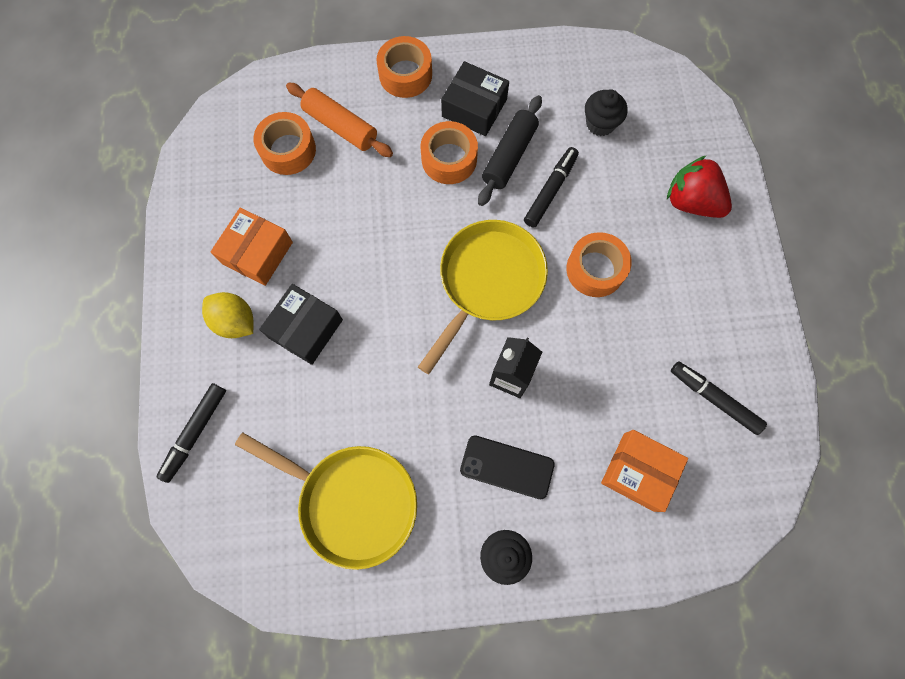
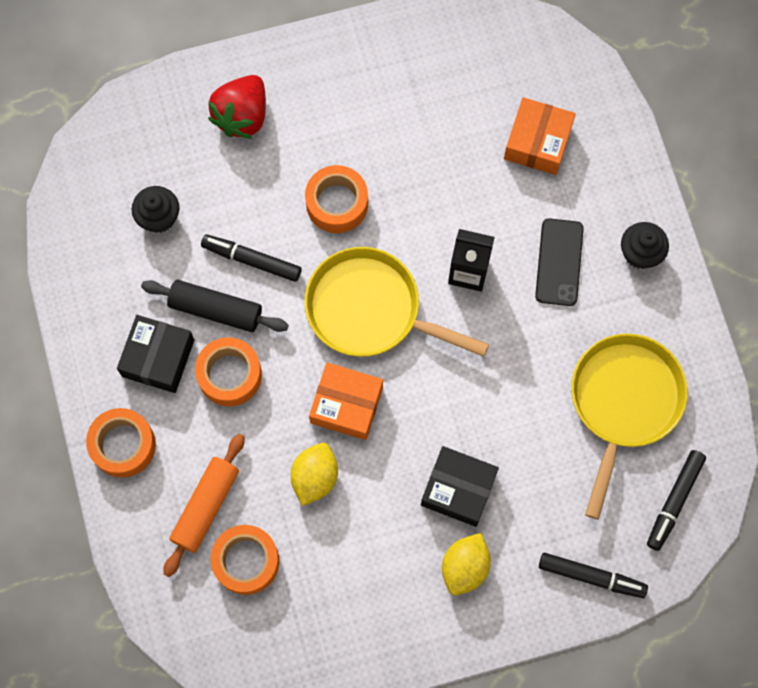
camera: 100 degrees left, 0 degrees up
orange box [211,208,293,286] -> orange box moved to [309,362,383,440]
black marker [671,362,767,435] -> black marker moved to [647,450,706,551]
none -> yellow lemon [291,443,338,506]

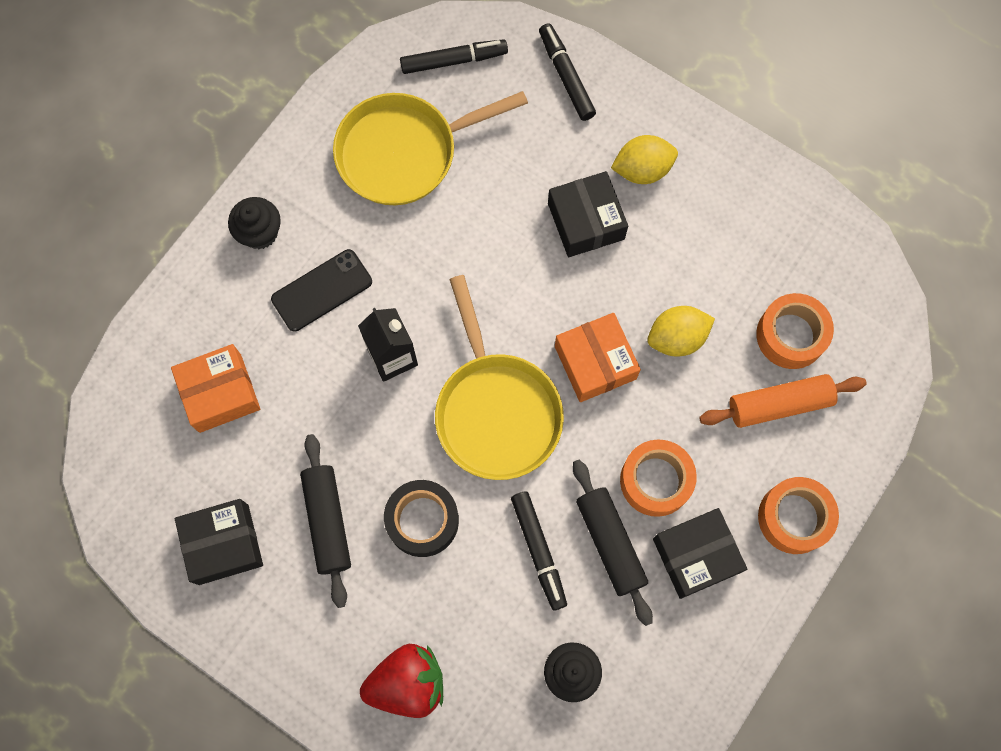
camera: 130 degrees left, 0 degrees up
orange tape [305,165,368,233] -> black tape [384,480,459,557]
none -> black box [175,499,263,585]
none -> black rolling pin [300,434,351,608]

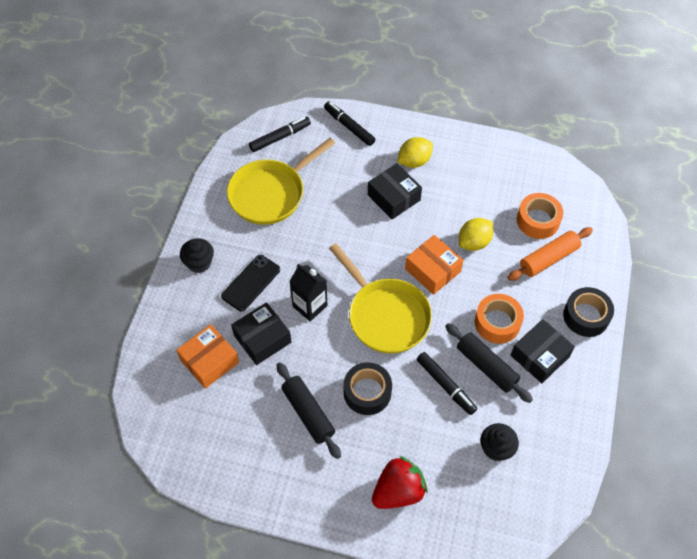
camera: 20 degrees left, 15 degrees down
black box [175,499,263,585] -> black box moved to [231,302,291,365]
orange tape [758,477,839,554] -> black tape [563,287,614,337]

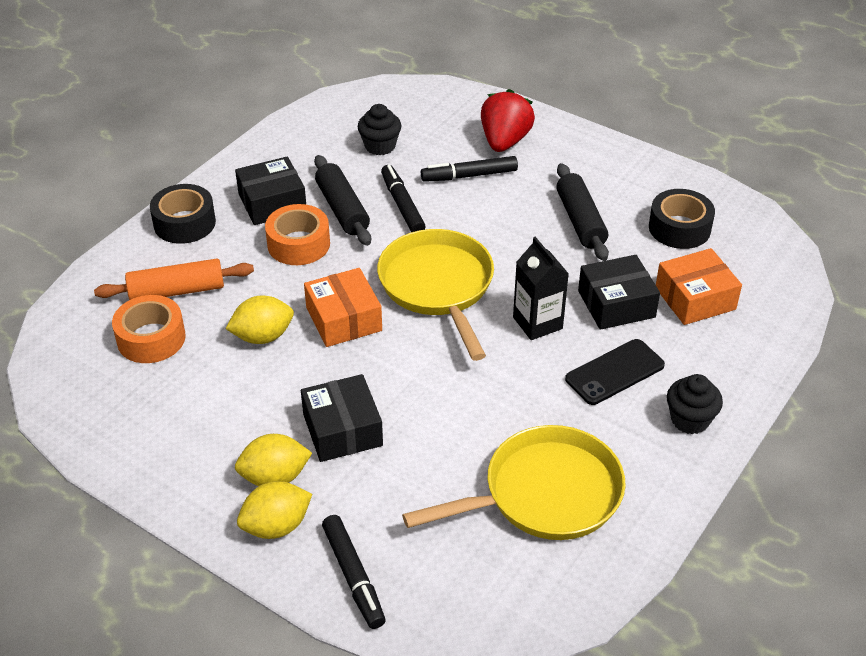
camera: 160 degrees left, 15 degrees down
black marker [249,117,311,152] -> black marker moved to [421,156,518,182]
black tape [344,362,392,415] -> black tape moved to [649,189,715,249]
red strawberry [372,456,427,509] -> red strawberry turned 120 degrees clockwise [481,89,535,152]
none -> yellow lemon [237,481,312,539]

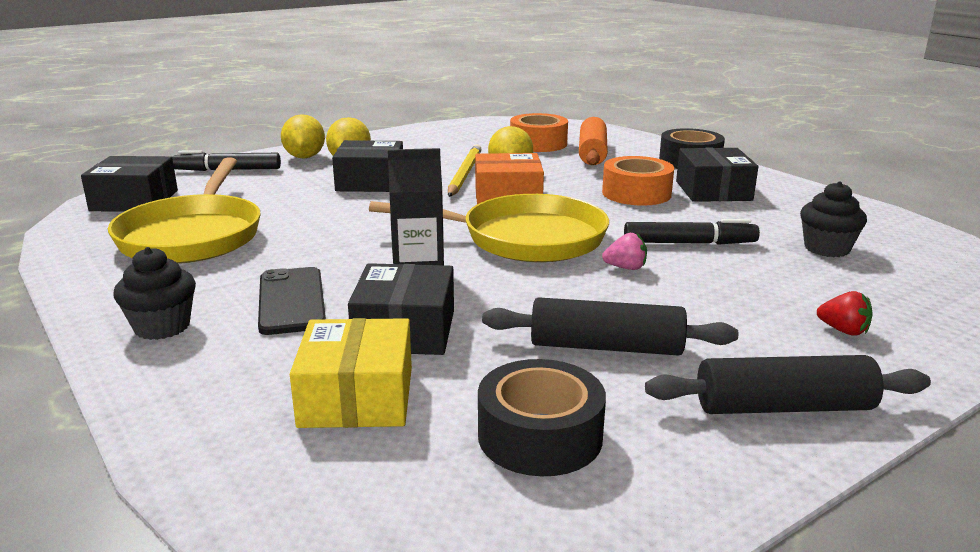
camera: 110 degrees right, 20 degrees down
black rolling pin [314,155,371,246] -> black rolling pin moved to [645,355,931,414]
black marker [421,156,518,182] -> none
red strawberry [481,89,535,152] -> red strawberry [817,291,873,336], size x0.46
orange box [656,248,742,325] -> yellow box [290,318,412,428]
none -> black box [81,156,178,212]
none -> yellow pencil [448,144,481,197]
none -> pink strawberry [602,233,647,270]

